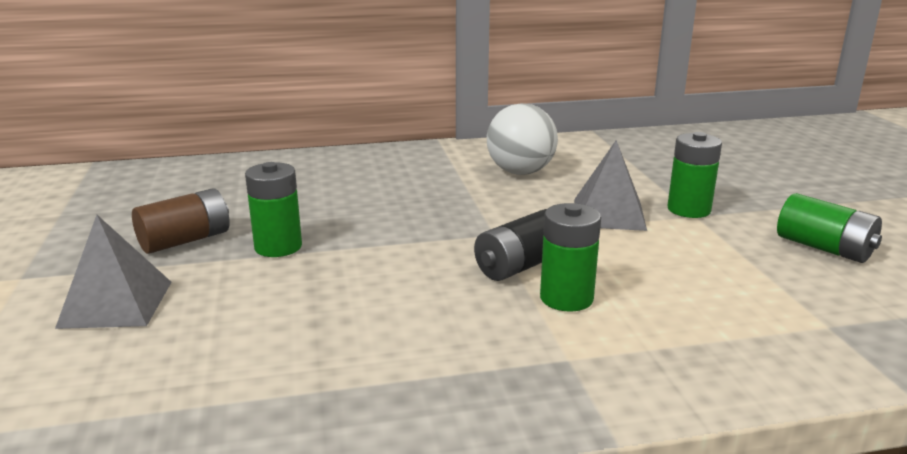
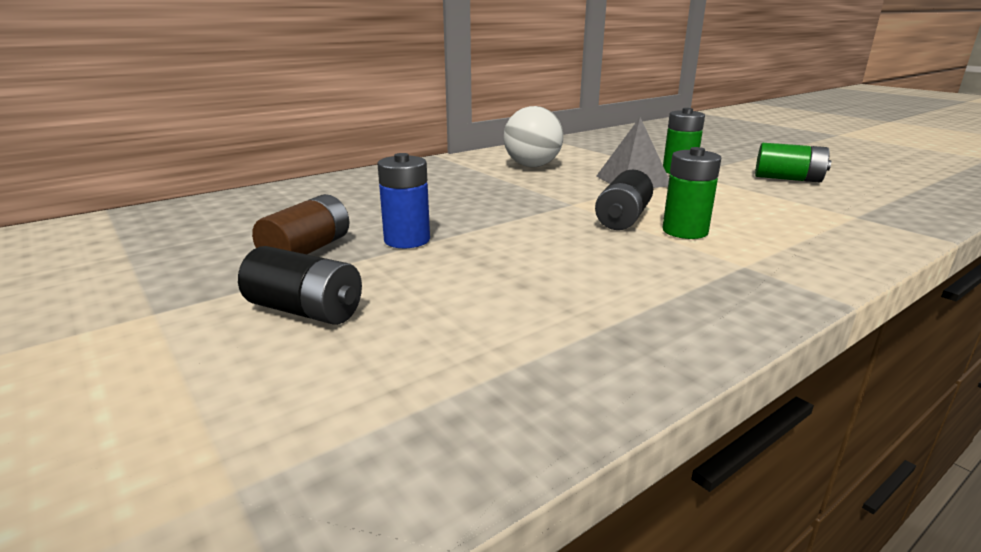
camera: 25 degrees left, 0 degrees up
grey pyramid [55,215,172,329] -> black battery [238,246,362,325]
green battery [245,162,302,257] -> blue battery [377,153,430,248]

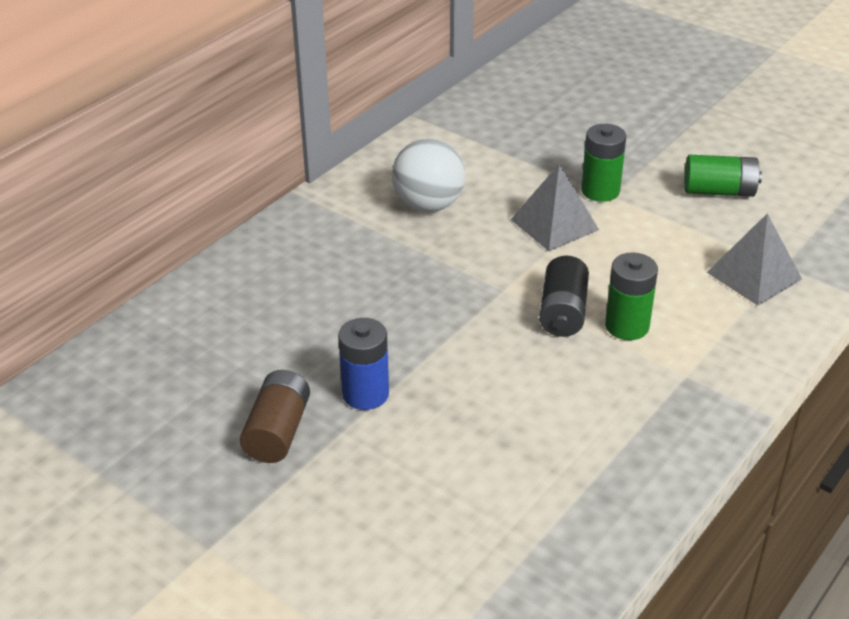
camera: 15 degrees left, 15 degrees up
black battery [238,246,362,325] -> none
none -> grey pyramid [707,213,802,306]

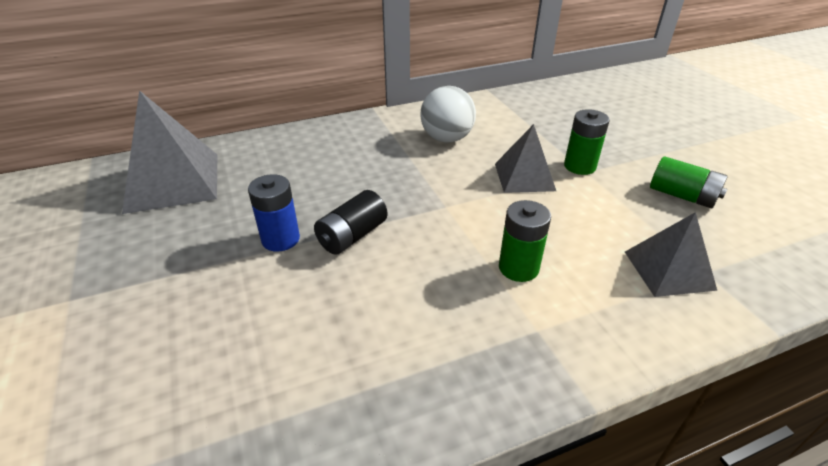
camera: 30 degrees right, 0 degrees up
brown battery [240,370,310,463] -> none
black battery [539,256,589,337] -> black battery moved to [314,190,388,254]
none -> grey pyramid [122,90,217,214]

